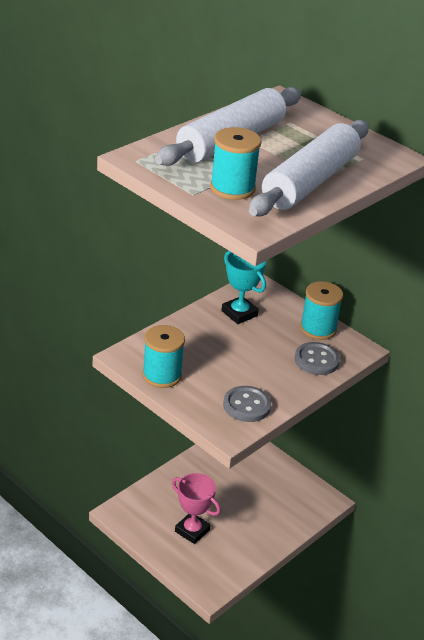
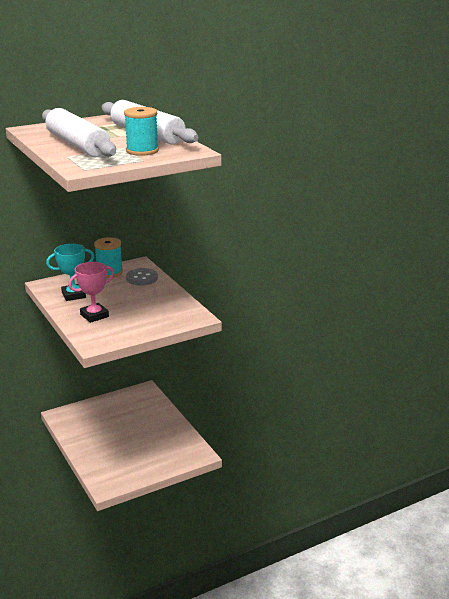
camera: 70 degrees left, 10 degrees down
turquoise spool [142,325,185,388] -> none
pink trophy [172,473,221,544] -> pink trophy moved to [68,262,114,323]
grey button [223,386,271,422] -> none

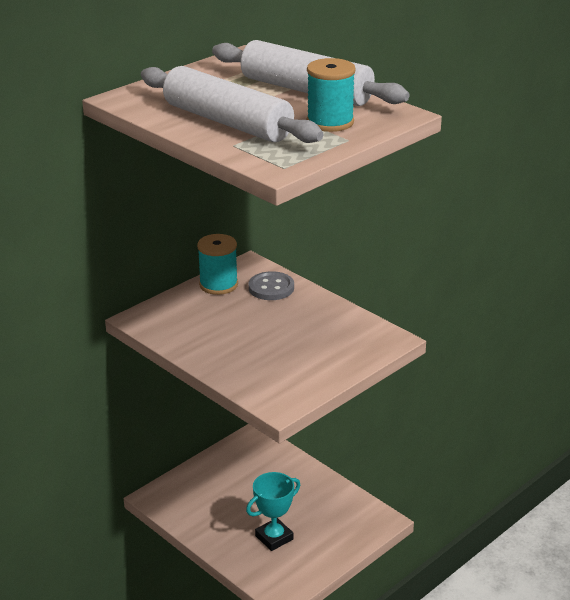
camera: 15 degrees left, 5 degrees up
turquoise trophy [46,244,94,301] -> turquoise trophy moved to [246,472,300,551]
pink trophy [68,262,114,323] -> none

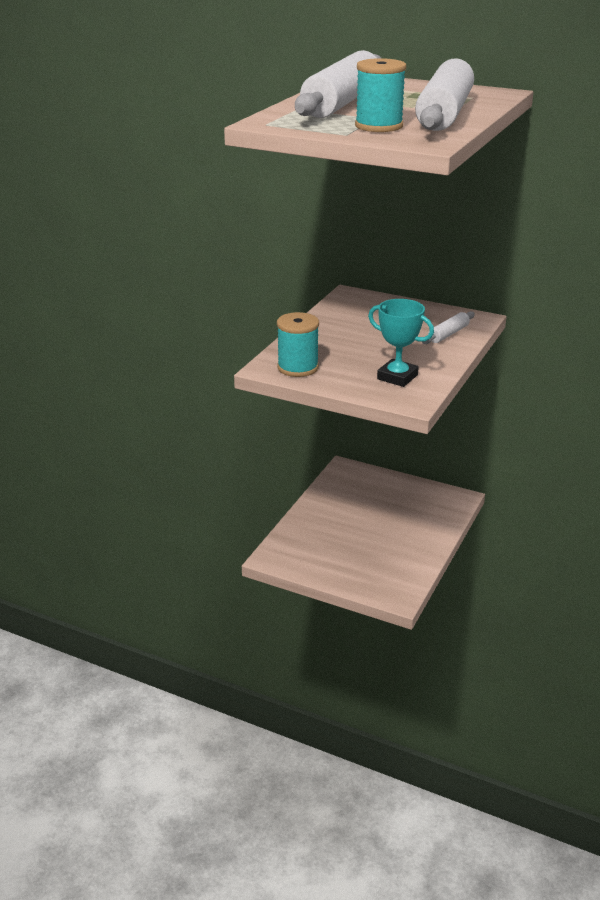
camera: 70 degrees right, 0 degrees up
turquoise spool [197,234,238,295] -> turquoise spool moved to [277,312,319,377]
turquoise trophy [246,472,300,551] -> turquoise trophy moved to [368,299,434,387]
grey button [249,271,294,300] -> white rolling pin [422,311,475,344]

